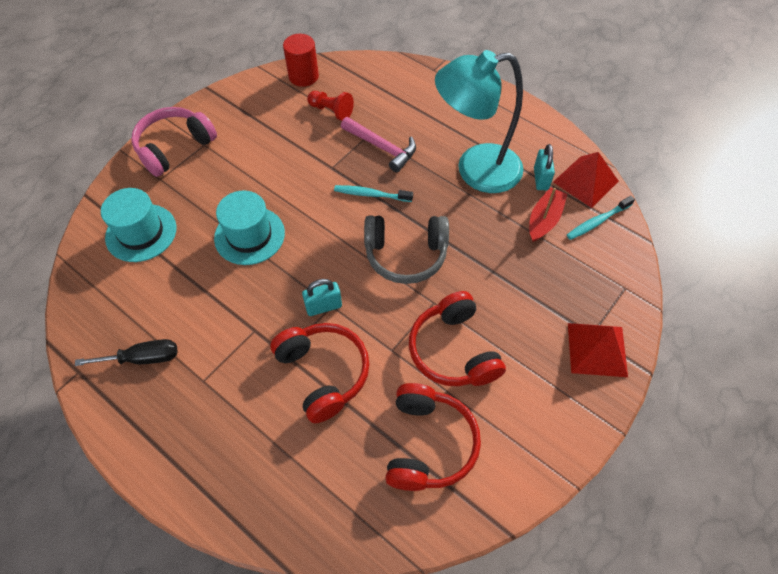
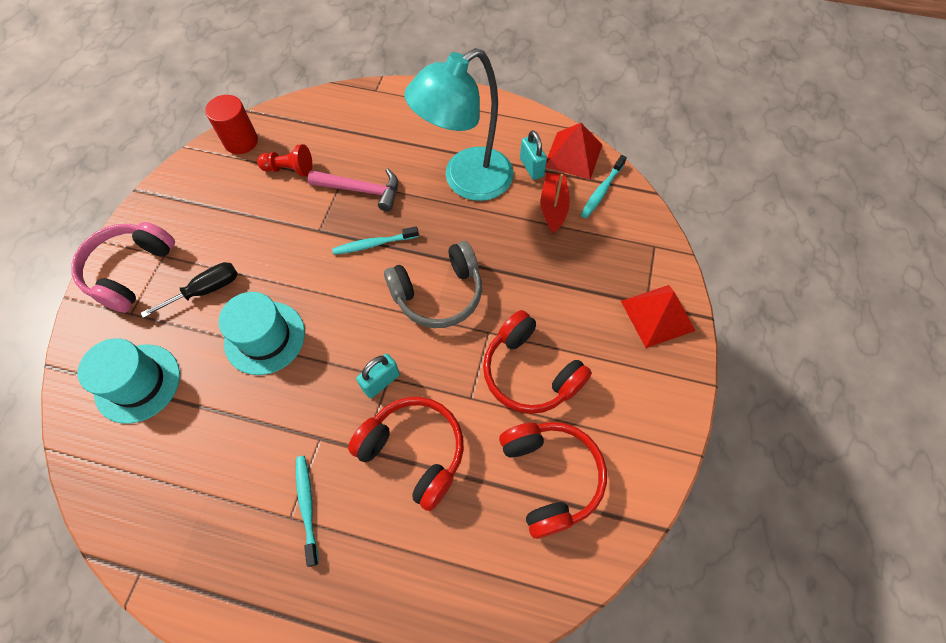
camera: 25 degrees left, 5 degrees up
black screwdriver [75,339,178,366] -> black screwdriver moved to [141,262,238,318]
none -> turquoise toothbrush [296,456,319,567]

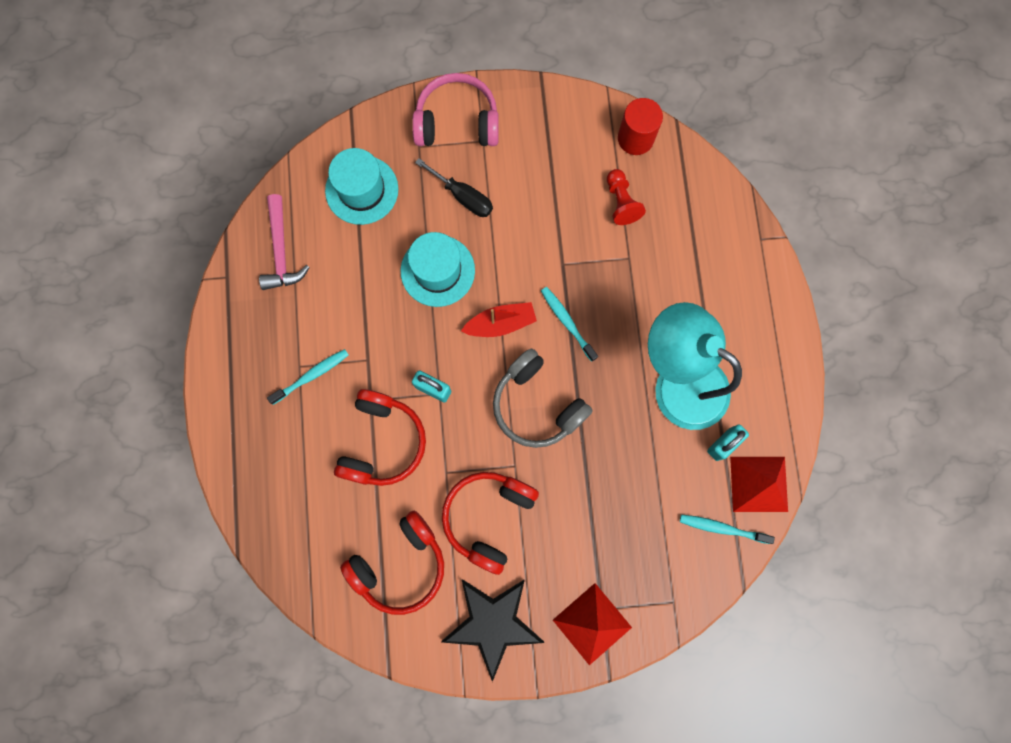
camera: 70 degrees right, 15 degrees up
pink hammer [308,169,398,212] -> pink hammer moved to [259,194,310,290]
red boat [541,173,570,233] -> red boat moved to [461,302,537,337]
none -> black star [441,579,544,682]

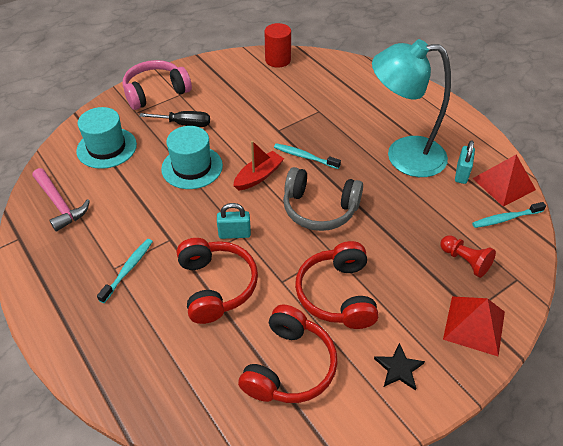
camera: 30 degrees left, 30 degrees down
black star [441,579,544,682] -> black star [374,343,425,390], size x0.49
red pawn [607,169,646,225] -> red pawn moved to [440,235,496,278]

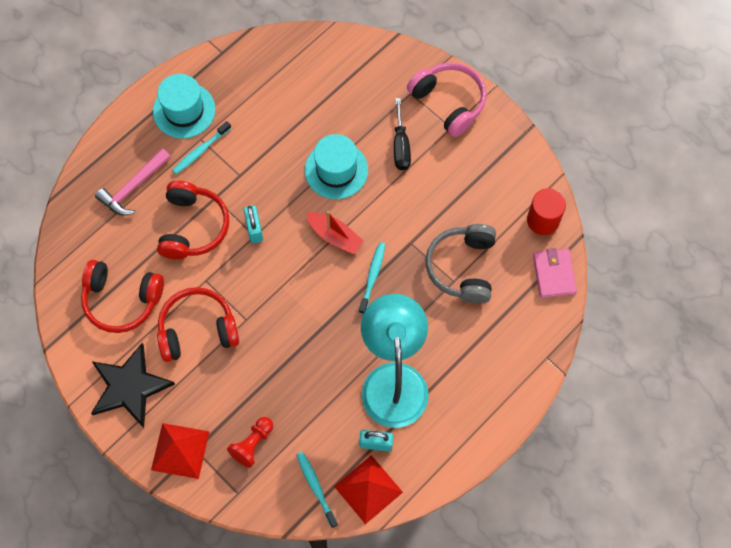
camera: 80 degrees right, 20 degrees up
pink hammer [33,168,90,232] -> pink hammer moved to [95,148,171,215]
turquoise hat [76,107,137,169] -> turquoise hat moved to [153,74,215,139]
turquoise toothbrush [97,239,153,303] -> turquoise toothbrush turned 120 degrees clockwise [172,121,231,174]
red headphones [177,238,258,324] -> red headphones turned 60 degrees counterclockwise [157,181,229,259]
grey headphones [283,167,363,231] -> grey headphones moved to [426,224,496,304]
black star [374,343,425,390] -> black star [91,343,175,428], size x2.02
none -> pink wallet [533,248,577,298]

